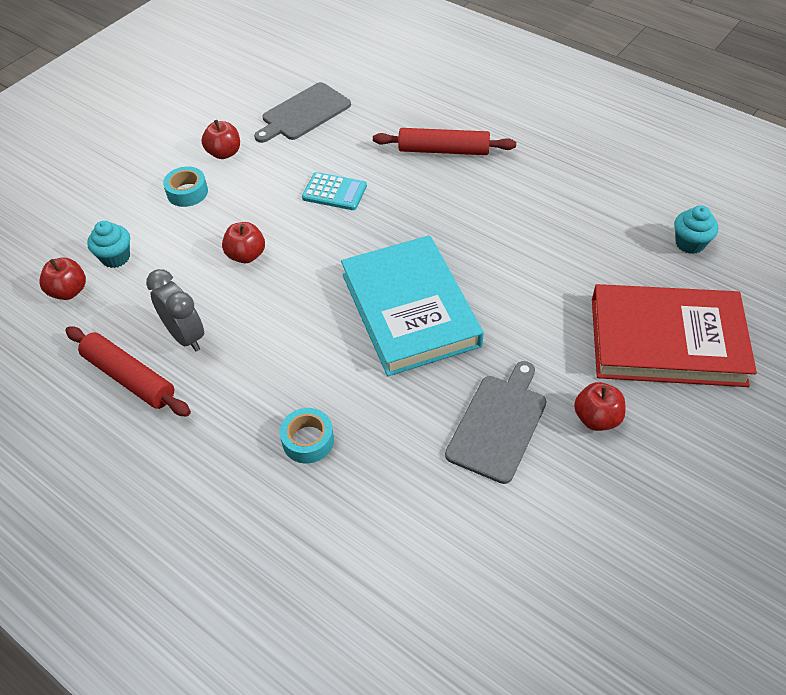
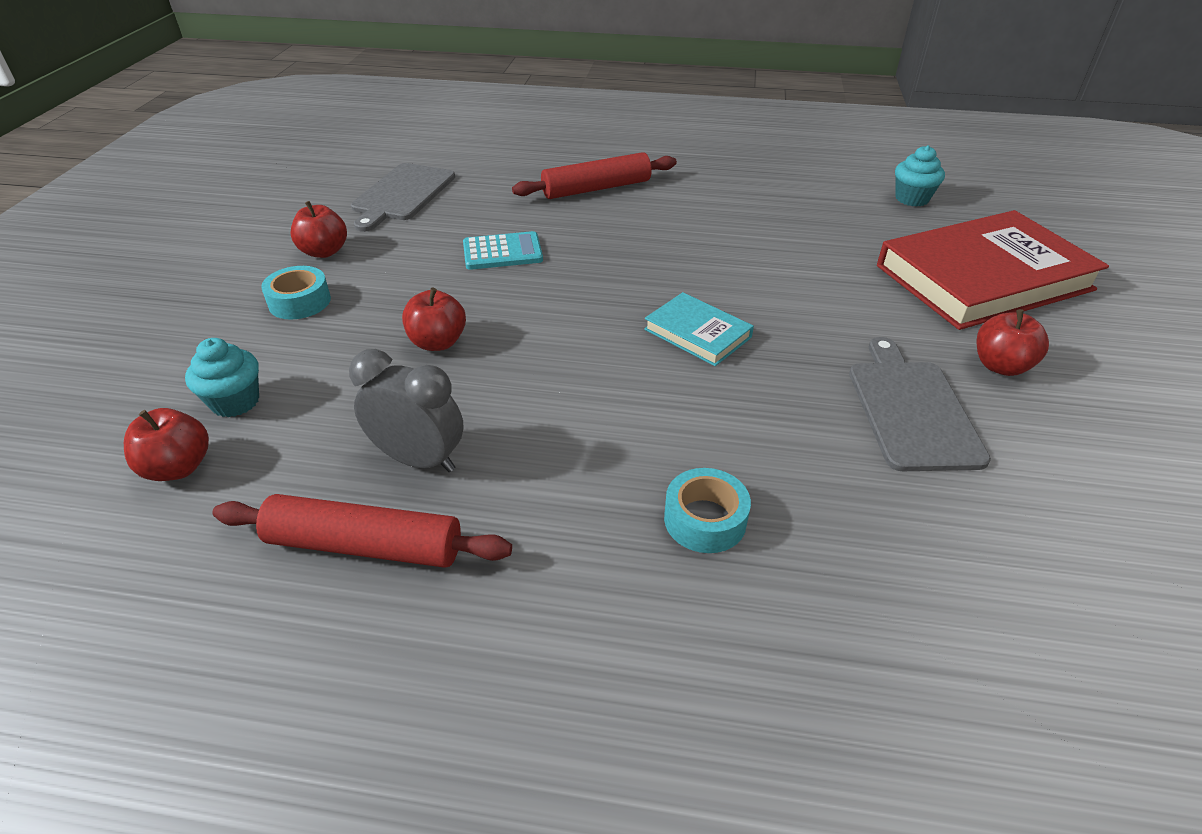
camera: 30 degrees left, 10 degrees down
turquoise book [341,235,484,376] -> turquoise book [644,292,754,366], size x0.47

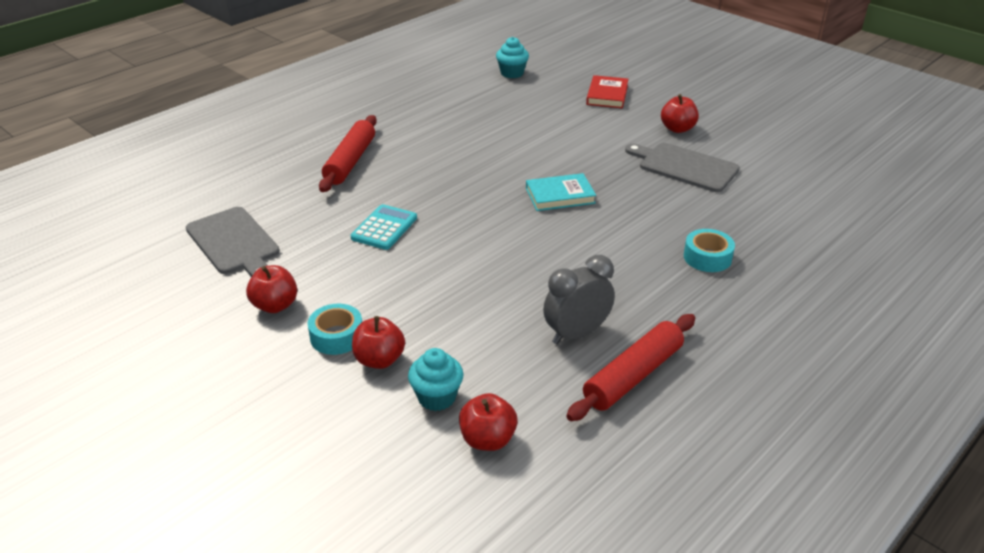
camera: 55 degrees left, 5 degrees down
red apple [402,287,466,351] -> red apple moved to [352,316,405,369]
red book [877,210,1109,330] -> red book [586,75,628,108], size x0.47

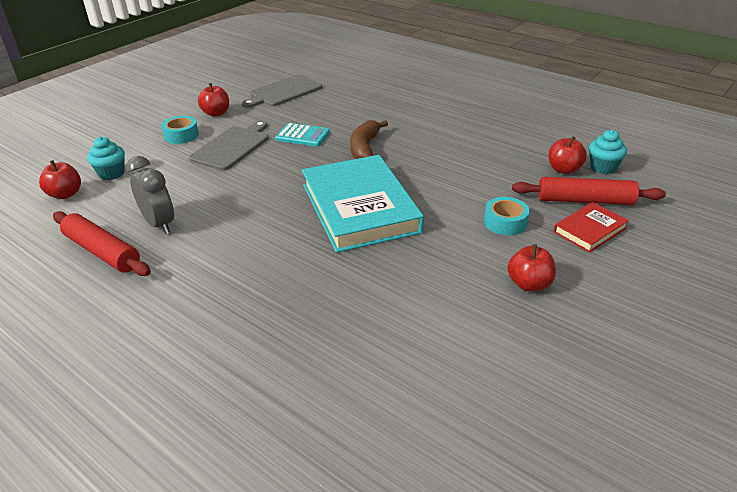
camera: 85 degrees right, 0 degrees up
red rolling pin [319,115,377,192] -> red rolling pin moved to [512,177,666,205]
red apple [352,316,405,369] -> red apple moved to [548,136,587,174]
turquoise book [526,173,596,211] -> turquoise book [302,155,424,253], size x2.13
red book [586,75,628,108] -> red book turned 45 degrees counterclockwise [554,202,629,253]
grey cutting board [625,143,740,192] -> grey cutting board moved to [189,121,269,171]
turquoise tape [684,229,735,272] -> turquoise tape moved to [484,197,529,235]
none -> brown banana [350,120,388,159]

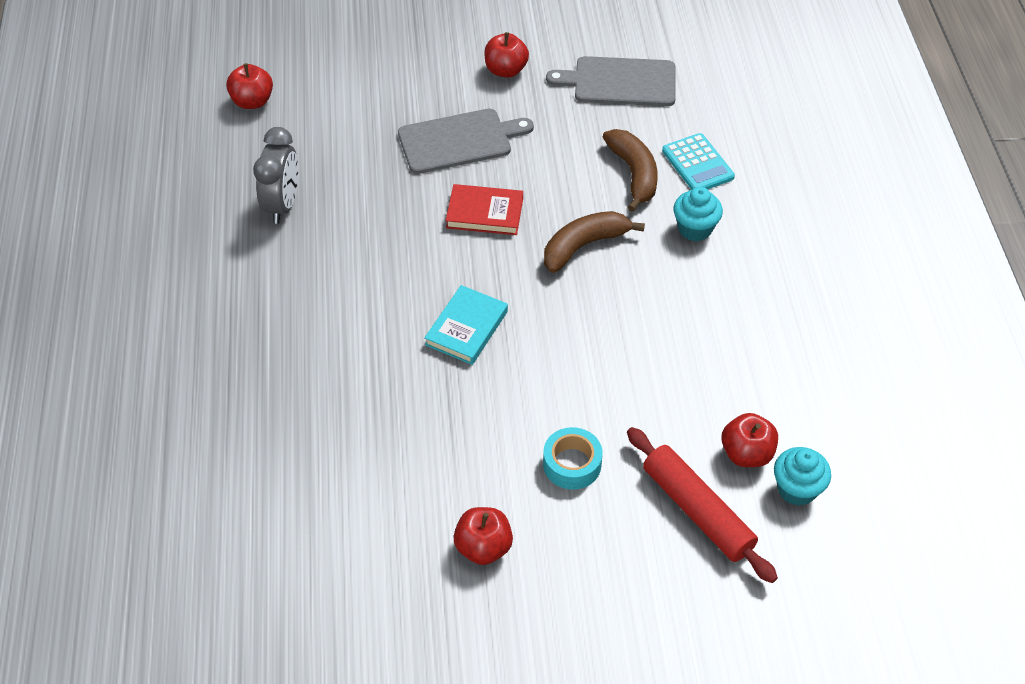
camera: 45 degrees right, 15 degrees up
red rolling pin [53,211,151,276] -> none
turquoise cupcake [87,137,125,180] -> turquoise cupcake moved to [674,187,723,241]
turquoise tape [161,116,199,144] -> none
turquoise calculator [275,123,330,147] -> turquoise calculator moved to [662,133,735,190]
turquoise book [302,155,424,253] -> turquoise book [424,285,508,365], size x0.47
red book [554,202,629,253] -> red book moved to [446,184,523,235]
none -> brown banana [603,129,658,212]

